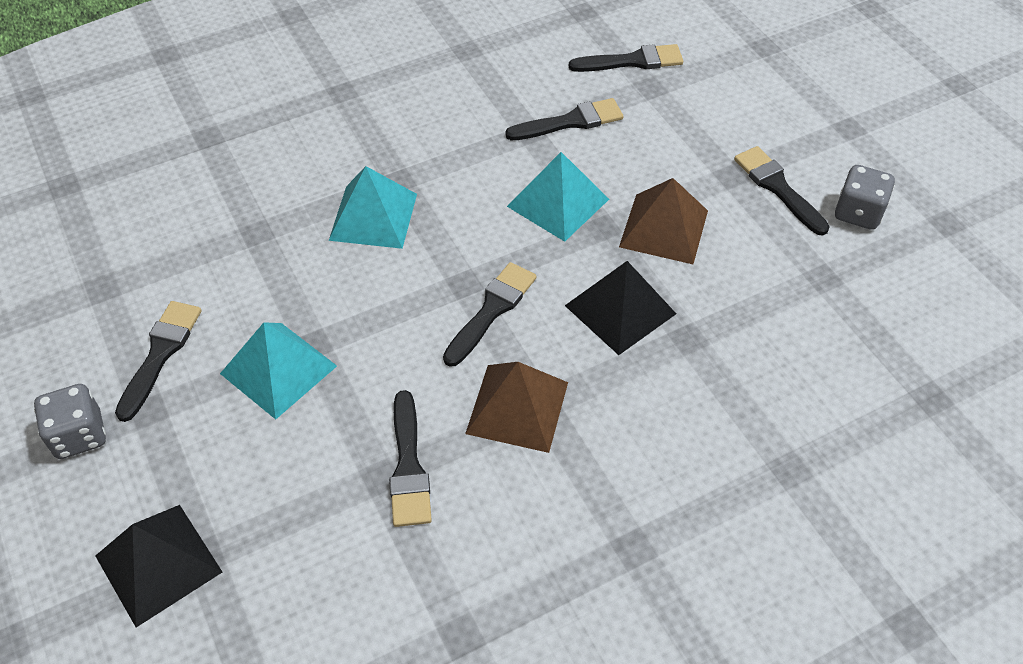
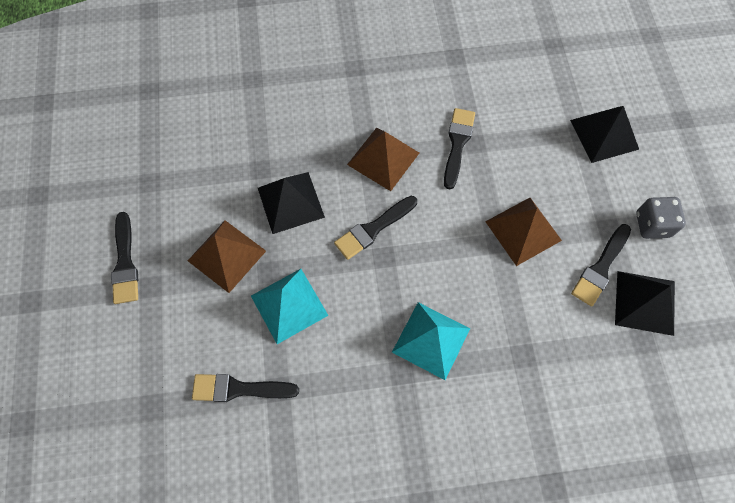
camera: 160 degrees left, 15 degrees up
turquoise pyramid [220,322,337,419] -> brown pyramid [485,198,562,266]
black brush [569,44,683,72] -> none
grey dice [835,165,895,230] -> none
none -> black pyramid [615,271,675,336]

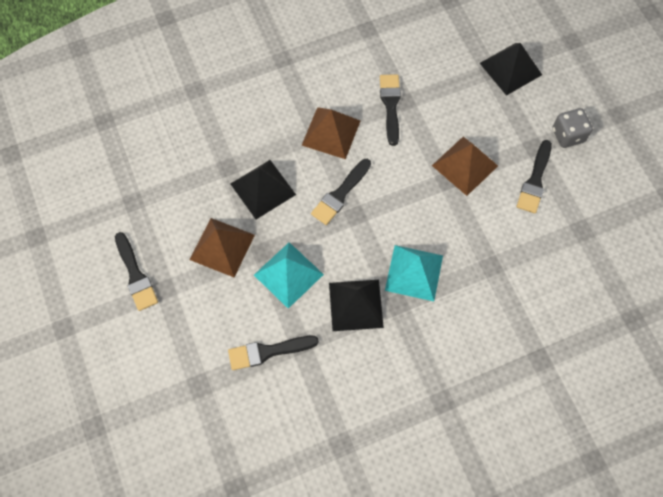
camera: 15 degrees left, 0 degrees up
black pyramid [615,271,675,336] -> black pyramid moved to [329,280,384,331]

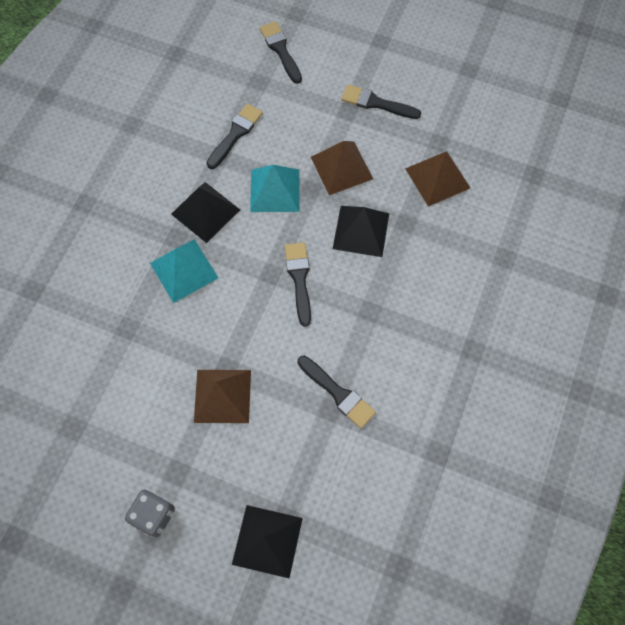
camera: 135 degrees right, 0 degrees up
brown pyramid [301,107,360,159] -> brown pyramid moved to [405,151,470,207]
black brush [517,140,552,213] -> black brush moved to [260,21,302,84]

